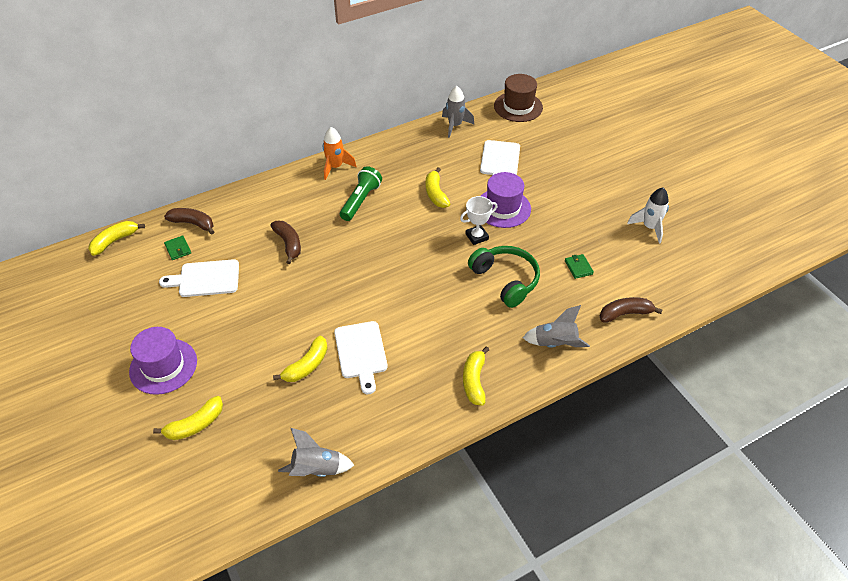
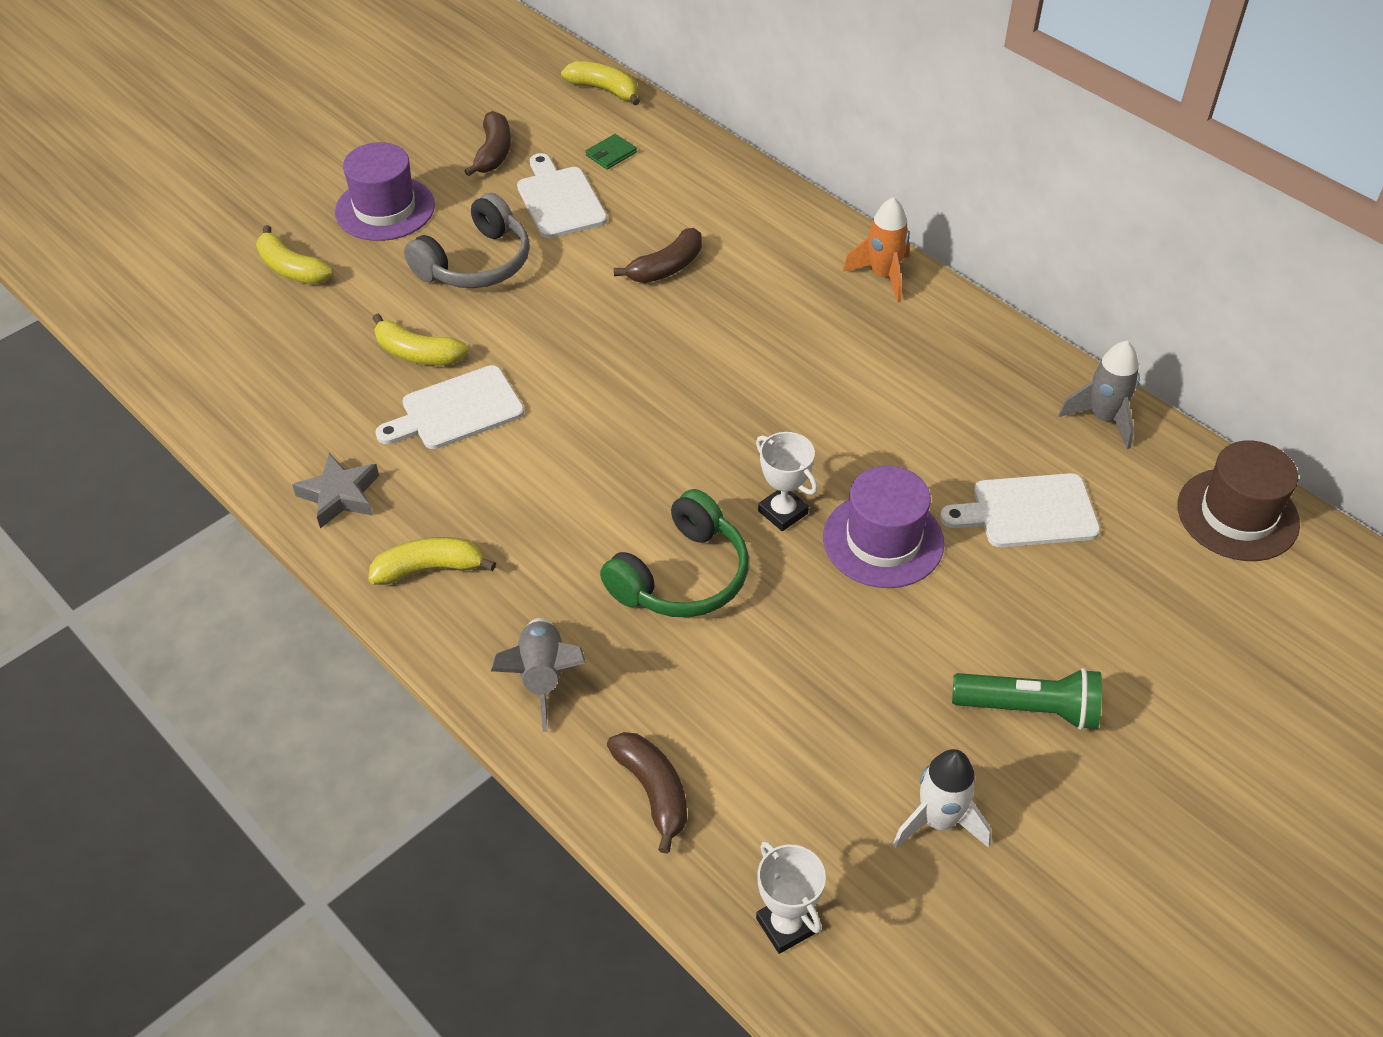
camera: 75 degrees right, 0 degrees up
brown banana [164,208,214,235] -> brown banana moved to [464,111,511,176]
grey rocket [278,428,354,477] -> none
green flashlight [340,166,382,221] -> green flashlight moved to [952,668,1102,730]
yellow banana [426,167,450,208] -> none
green wallet [565,254,594,279] -> none
none -> grey star [292,453,379,528]
none -> grey headphones [404,193,530,288]
none -> white trophy [756,841,826,954]

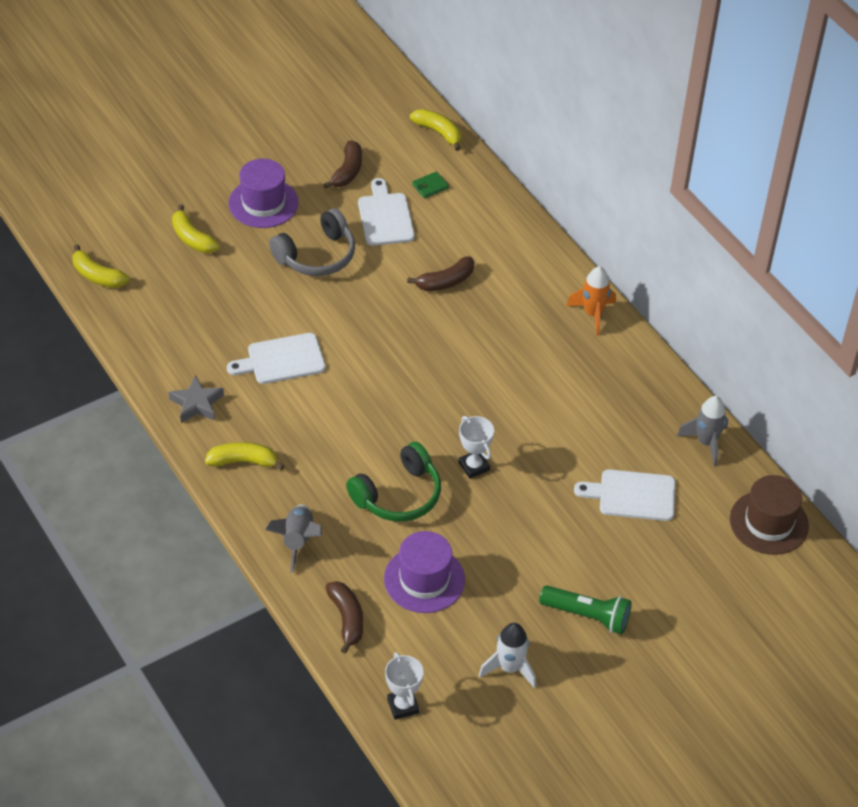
camera: 10 degrees right, 0 degrees up
yellow banana [372,314,468,366] -> yellow banana moved to [72,245,129,288]
purple hat [823,465,944,588] -> purple hat moved to [384,531,465,613]

